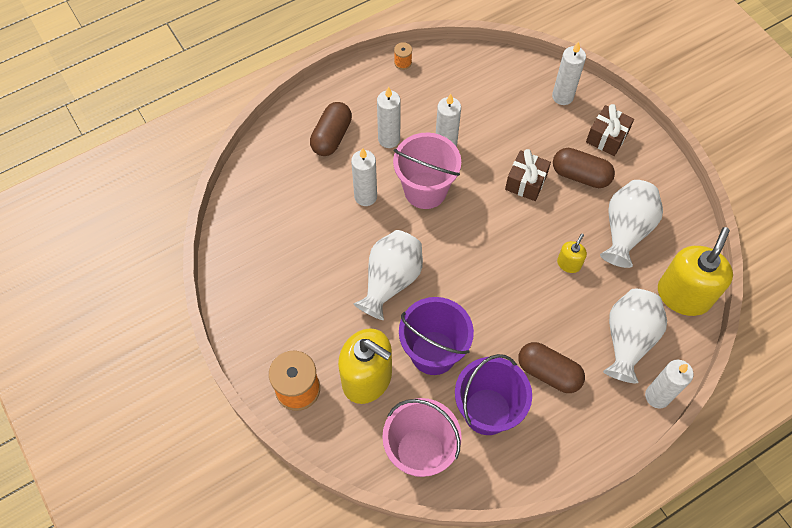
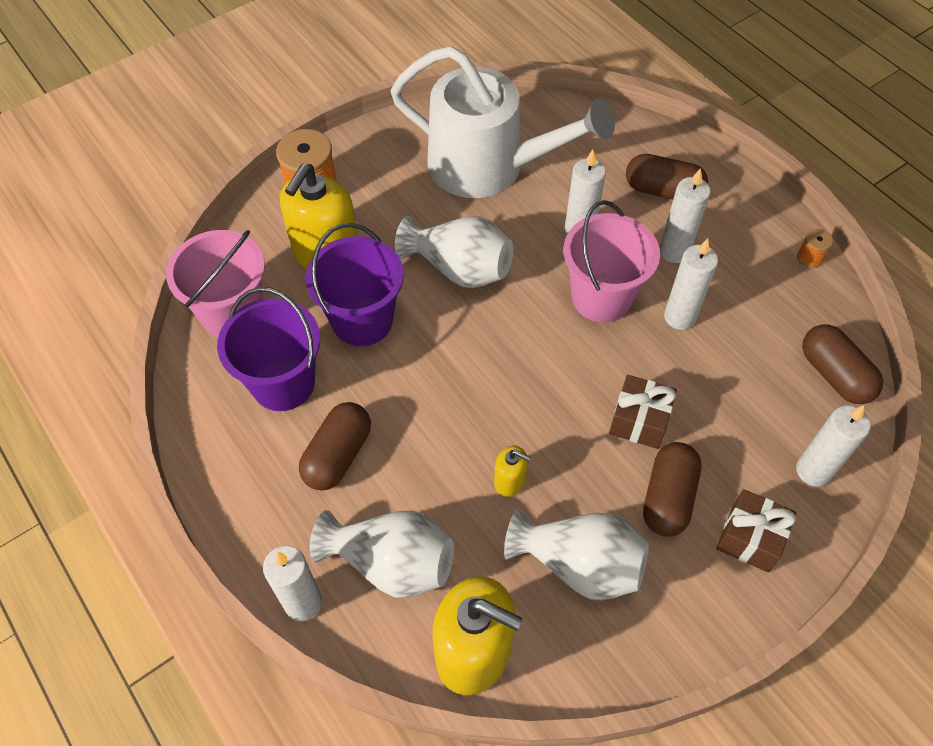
camera: 85 degrees right, 5 degrees down
none -> white watering can [390,46,615,198]
none -> brown capsule [802,324,883,404]

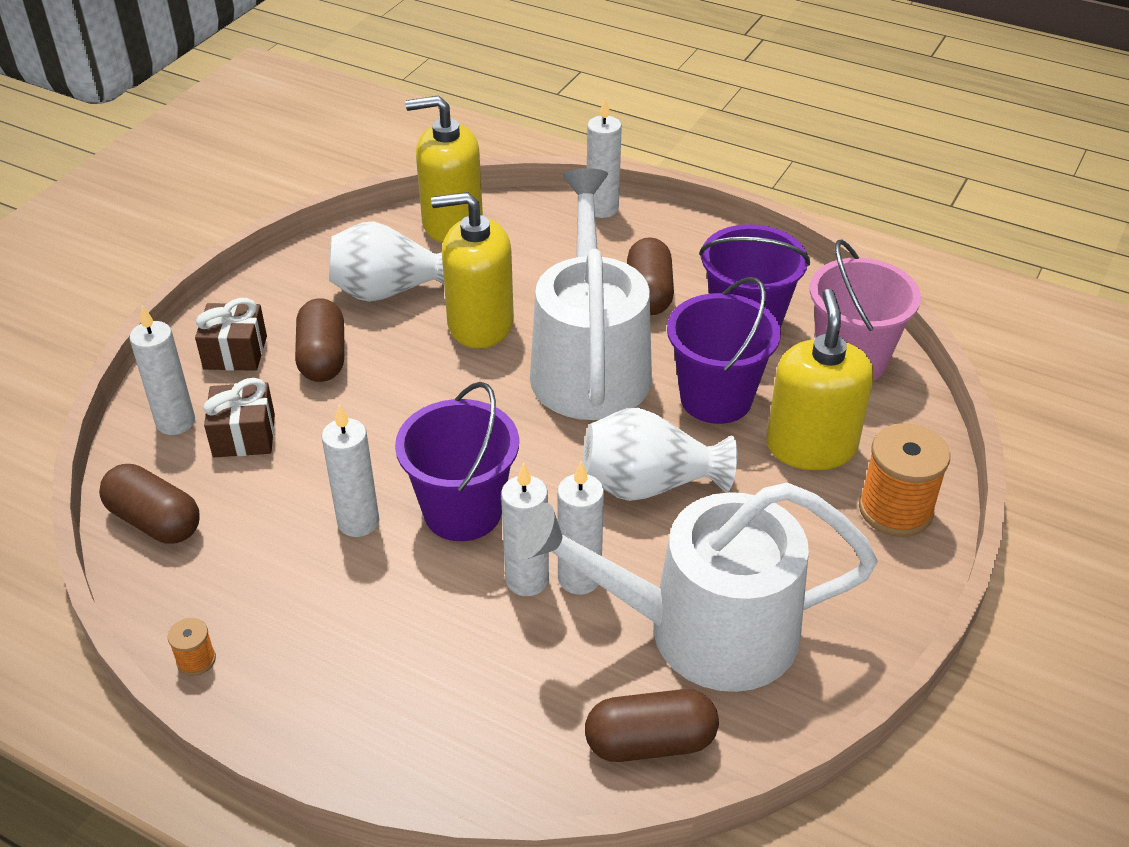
camera: 155 degrees right, 15 degrees down
white vase [310,510,454,598] -> none
yellow soap dispenser [494,446,530,497] -> yellow soap dispenser [431,192,514,348], size x2.17
pink bucket [563,200,660,322] -> purple bucket [395,382,519,541]
brown gift [609,375,677,449] -> brown gift moved to [203,378,275,457]
brown capsule [626,154,708,199] -> brown capsule moved to [585,689,719,762]
white candle [660,168,711,263] -> white candle moved to [557,462,604,595]
none -> white watering can [530,168,652,420]

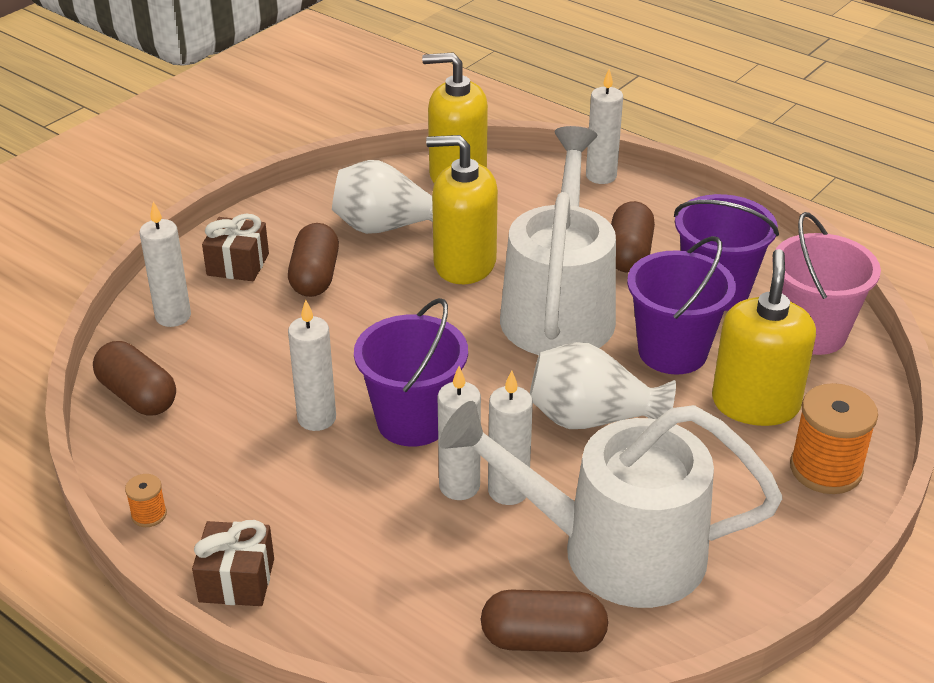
camera: 10 degrees right, 5 degrees down
brown gift [203,378,275,457] -> brown gift moved to [192,520,274,606]

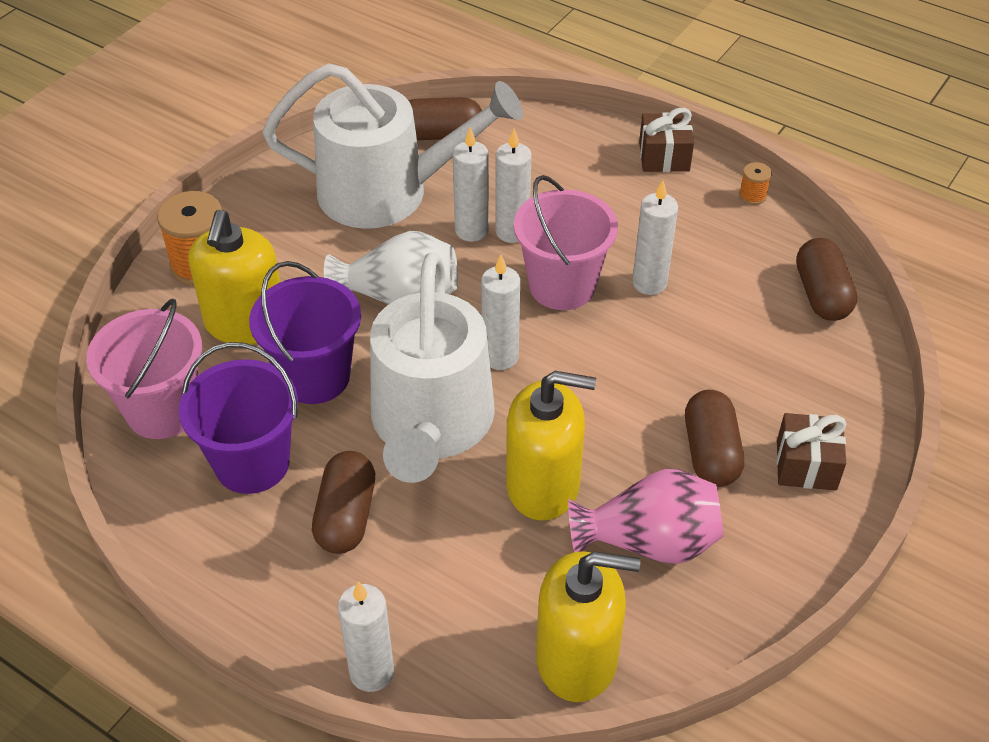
camera: 175 degrees right, 10 degrees up
brown capsule [93,341,176,416] -> brown capsule turned 45 degrees clockwise [796,238,857,321]
white candle [140,201,191,327] -> white candle moved to [481,255,520,370]
white vase [332,160,433,234] -> pink vase [568,469,723,564]
purple bucket [354,298,468,447] -> pink bucket [514,175,618,310]

